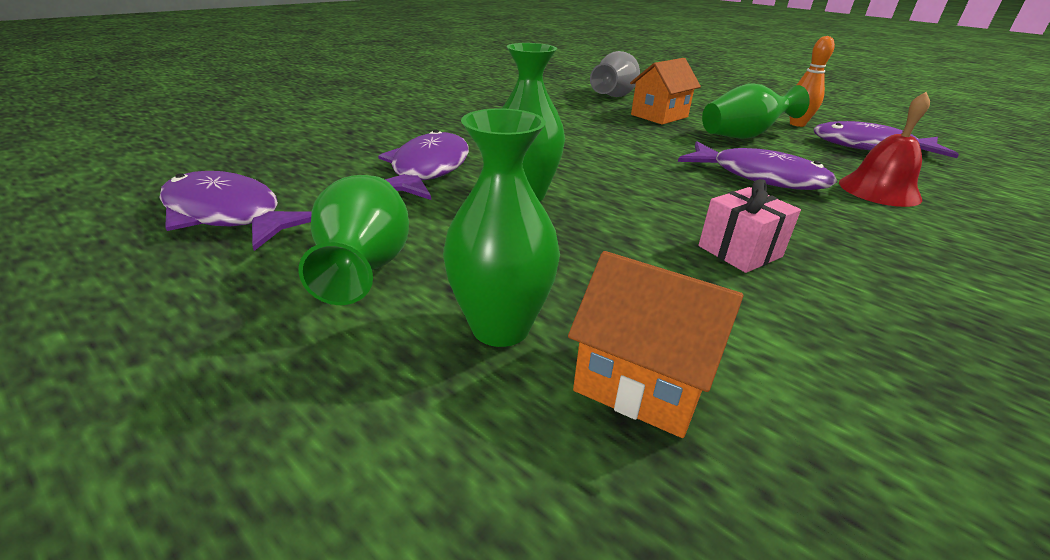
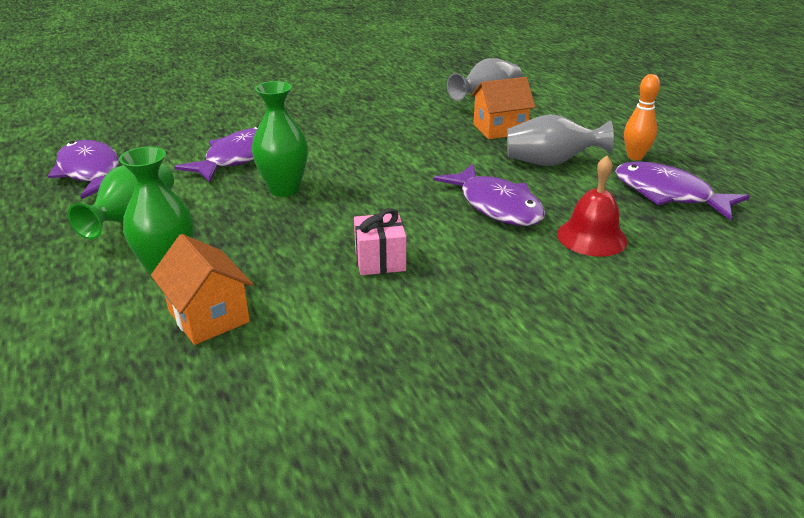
camera: 25 degrees right, 0 degrees up
green vase [702,83,810,139] -> grey vase [507,114,614,166]

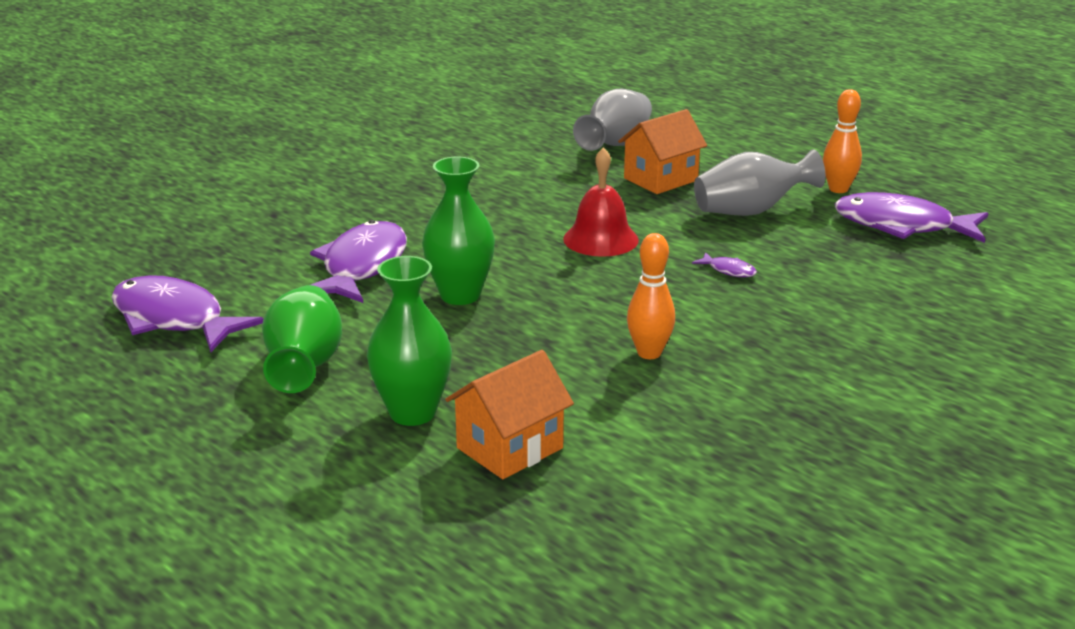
camera: 20 degrees left, 5 degrees down
orange house [151,234,253,345] -> orange house turned 75 degrees counterclockwise [445,350,574,479]
pink gift [354,209,406,275] -> orange bowling pin [627,233,675,359]
purple fish [433,164,545,226] -> purple fish [692,252,757,277], size x0.41
red bell [557,156,627,257] -> red bell moved to [563,147,639,257]

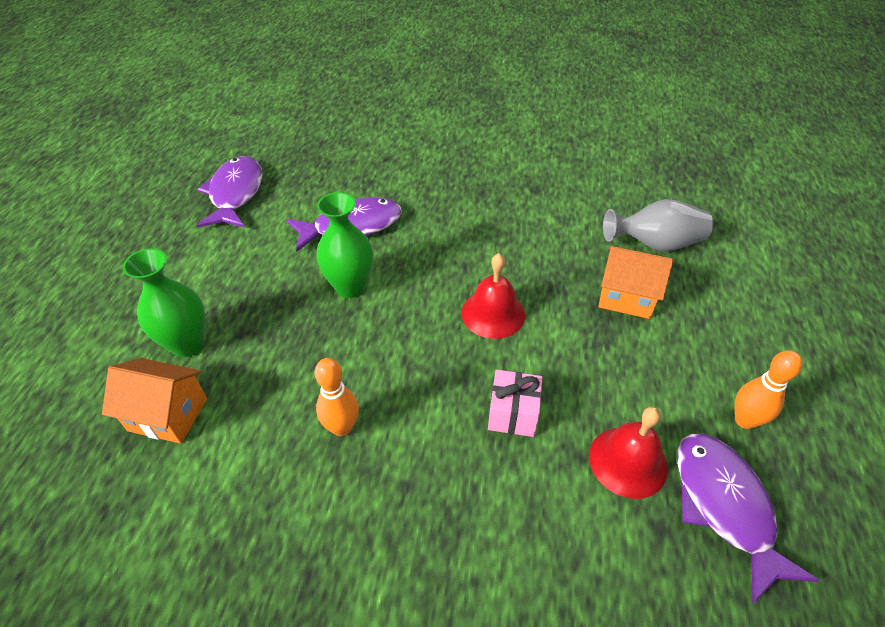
camera: 55 degrees right, 20 degrees up
green vase [262,285,342,393] -> none
purple fish [692,252,757,277] -> pink gift [488,370,543,437]
grey vase [694,149,825,216] -> none
none -> red bell [589,407,668,499]

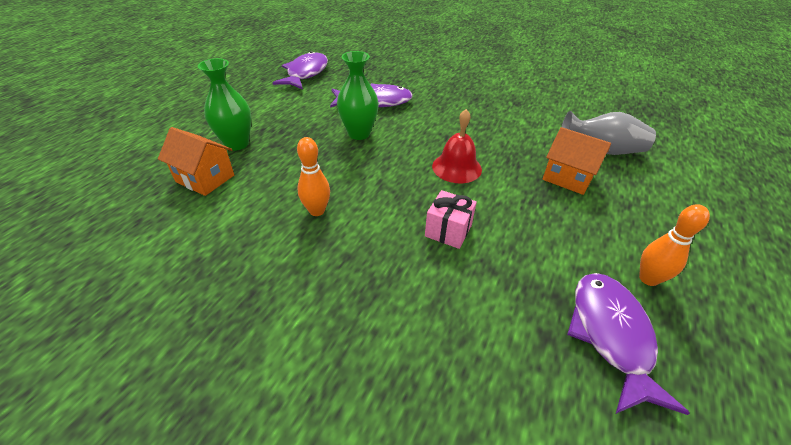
camera: 15 degrees right, 5 degrees down
red bell [589,407,668,499] -> none

